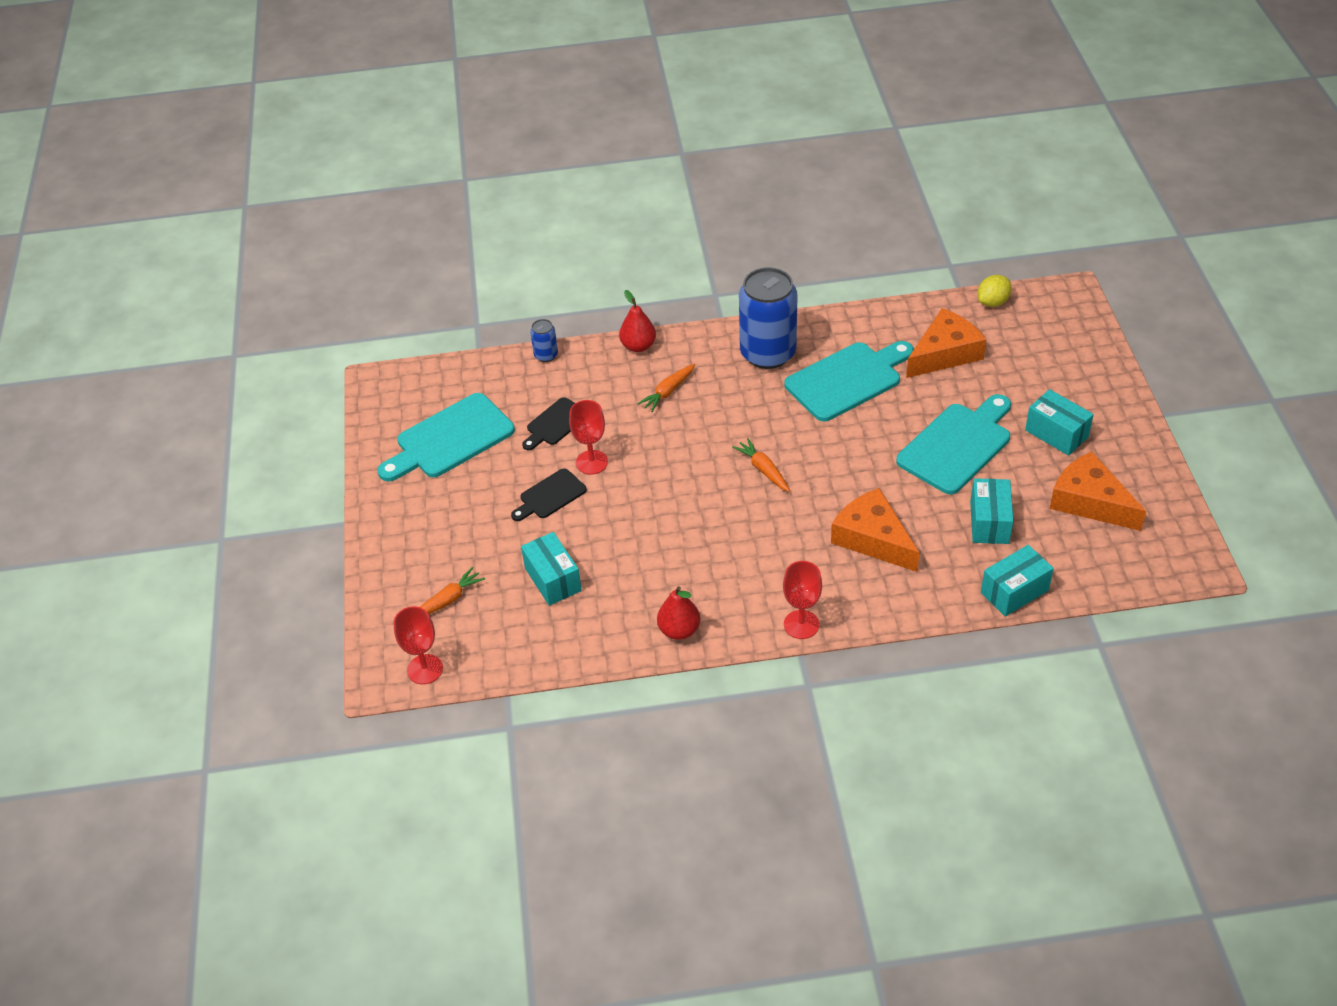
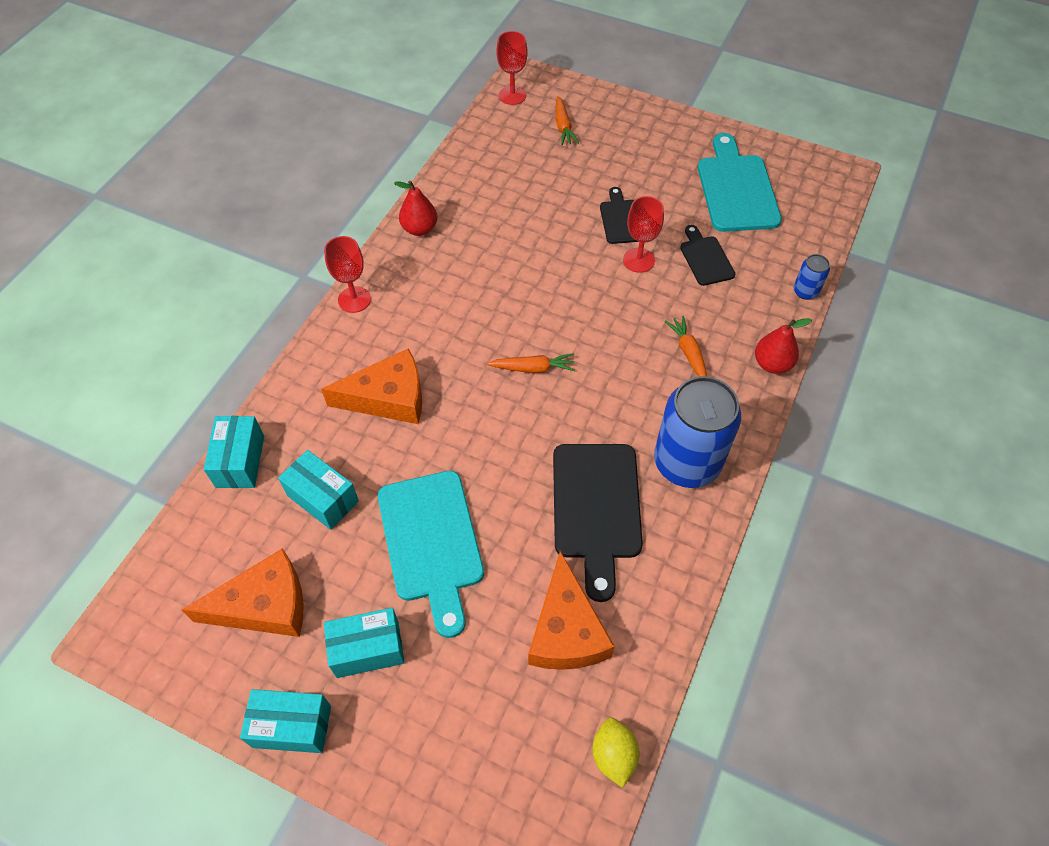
camera: 120 degrees right, 10 degrees up
turquoise box [521,532,582,606] -> turquoise box moved to [240,689,331,753]
turquoise cutting board [784,341,914,421] -> black cutting board [553,444,643,602]

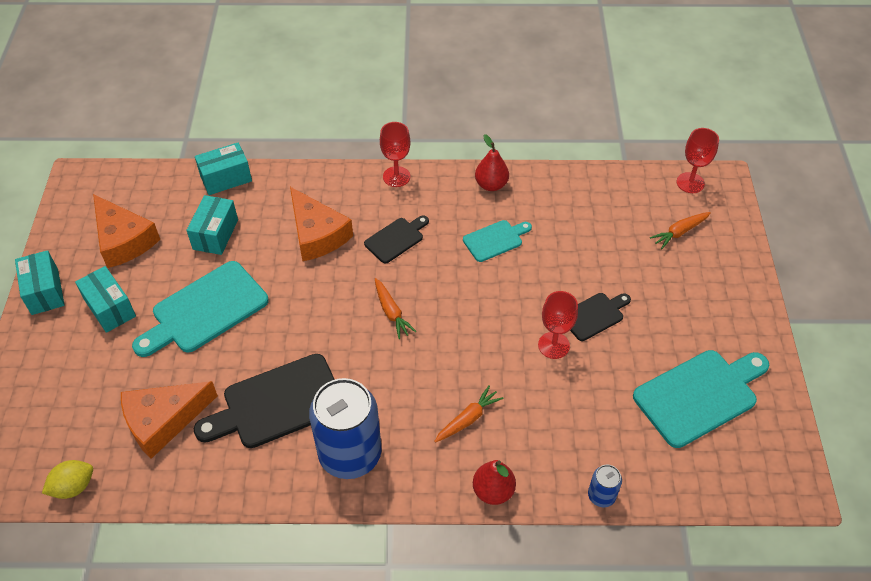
camera: 65 degrees right, 5 degrees down
black cutting board [680,225,735,286] -> black cutting board moved to [364,215,429,263]
none -> turquoise cutting board [463,220,532,262]

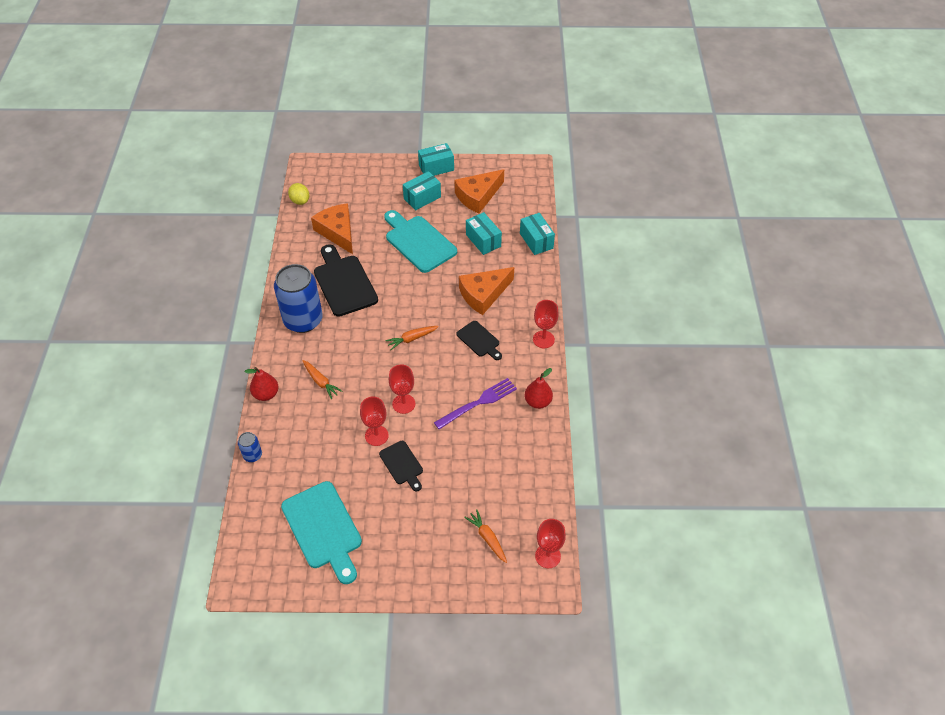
camera: 90 degrees right, 0 degrees up
turquoise box [186,195,238,255] -> turquoise box turned 45 degrees clockwise [466,212,502,255]
turquoise cutting board [463,220,532,262] -> purple fork [434,378,517,429]
none -> red goblet [389,364,415,414]

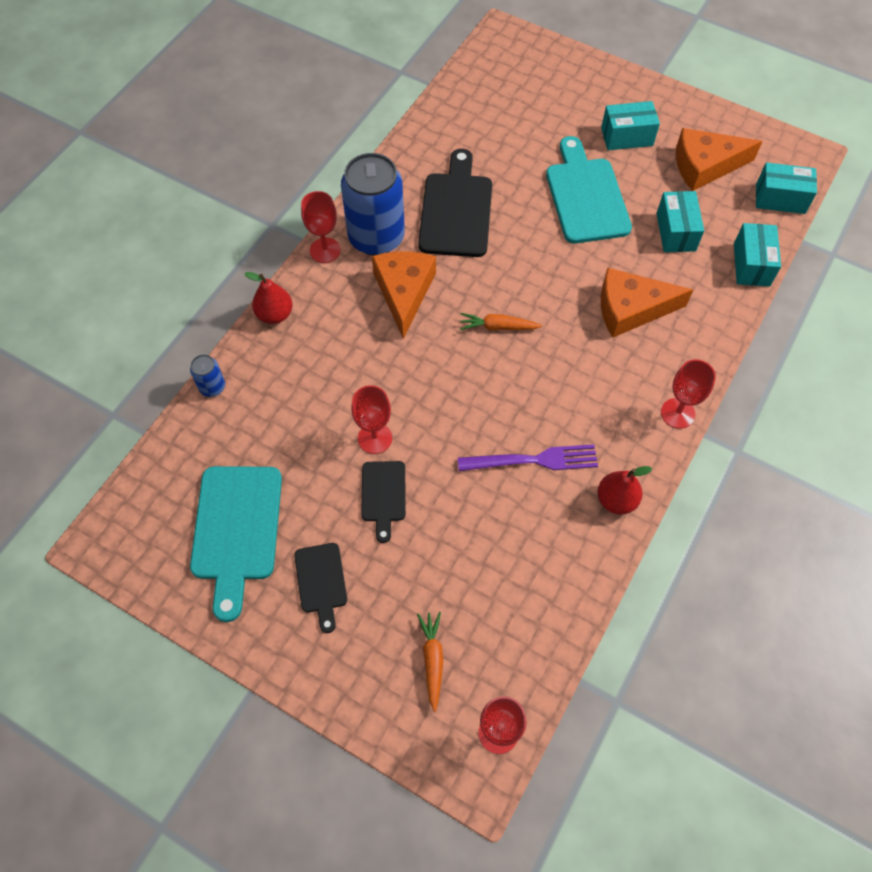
camera: 30 degrees right, 10 degrees up
yellow lemon [288,183,309,205] -> none
orange carrot [303,360,343,399] -> none
orange cheese [311,203,353,254] -> orange cheese moved to [372,251,436,339]
red goblet [389,364,415,414] -> red goblet moved to [301,191,341,263]
turquoise box [418,143,454,176] -> turquoise box moved to [756,162,817,214]
black cutting board [456,321,502,360] -> black cutting board moved to [294,543,347,633]

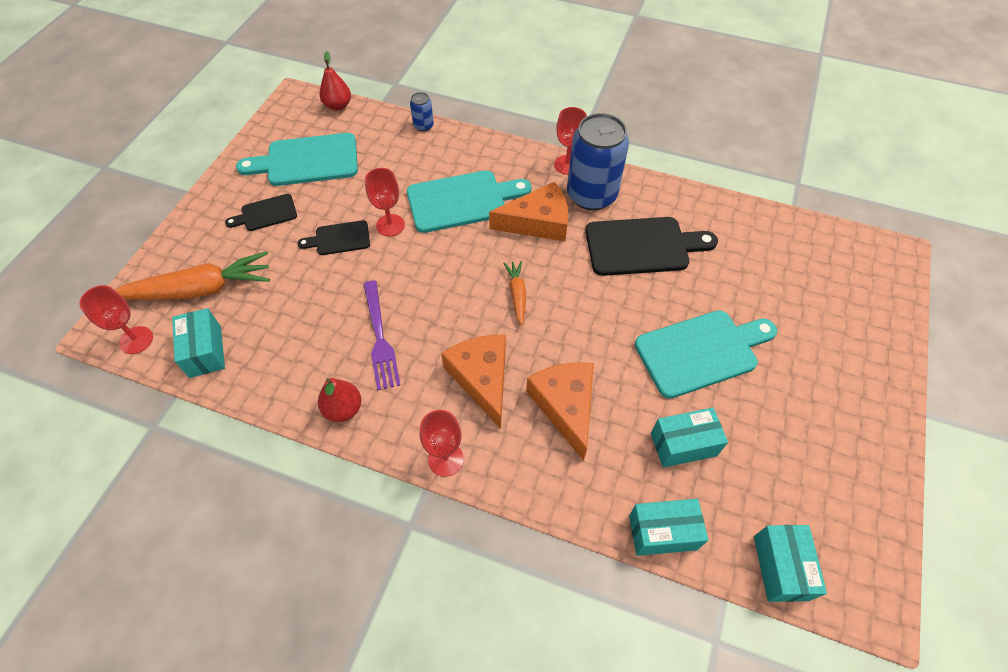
camera: 80 degrees right, 5 degrees down
red pear [244,272,292,324] -> red pear moved to [319,51,351,111]
orange carrot [417,612,443,712] -> orange carrot [115,251,270,300], size x2.01
turquoise box [601,101,660,150] -> turquoise box moved to [172,308,225,378]
orange cheese [676,128,763,191] -> orange cheese moved to [441,334,506,429]
none -> turquoise cutting board [407,170,532,233]

